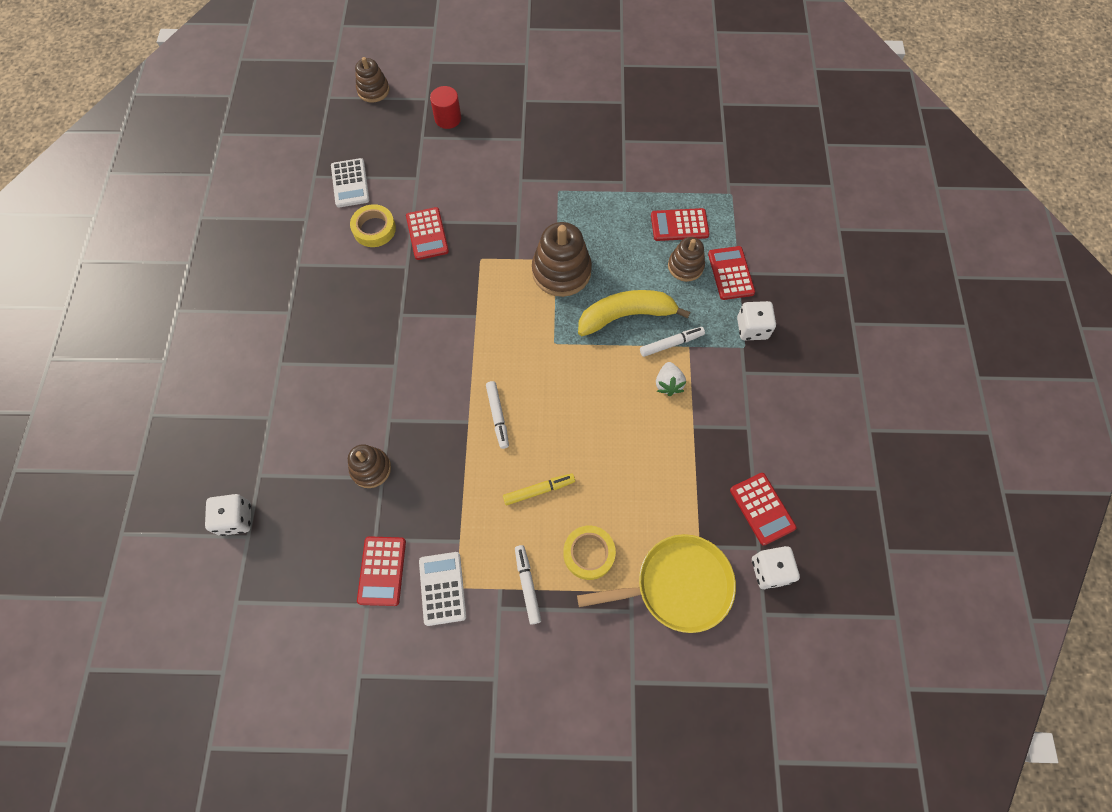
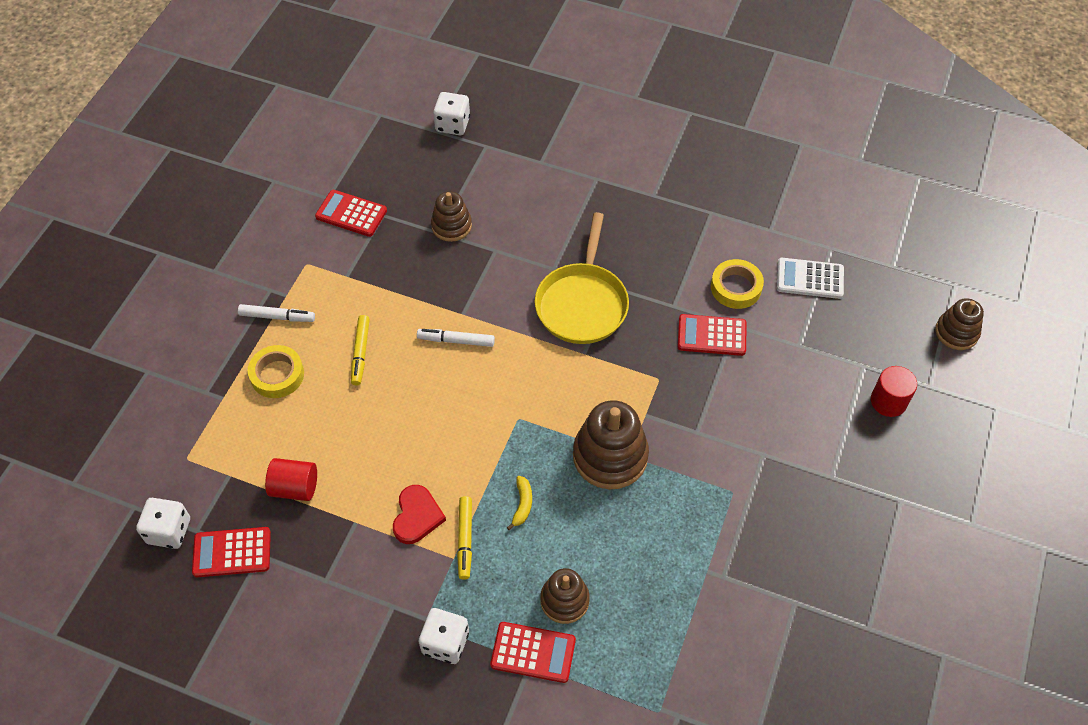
camera: 110 degrees right, 10 degrees down
white calculator [419,552,466,626] -> none
yellow pan [577,534,736,633] -> yellow pan moved to [535,212,629,344]
yellow banana [578,290,690,336] -> yellow banana [507,476,532,530], size x0.42
white marker [640,327,705,357] -> yellow marker [457,496,472,580]
red calculator [651,208,710,241] -> none
white strawberry [656,362,687,396] -> red heart [393,485,446,544]
none -> red cylinder [265,458,317,501]

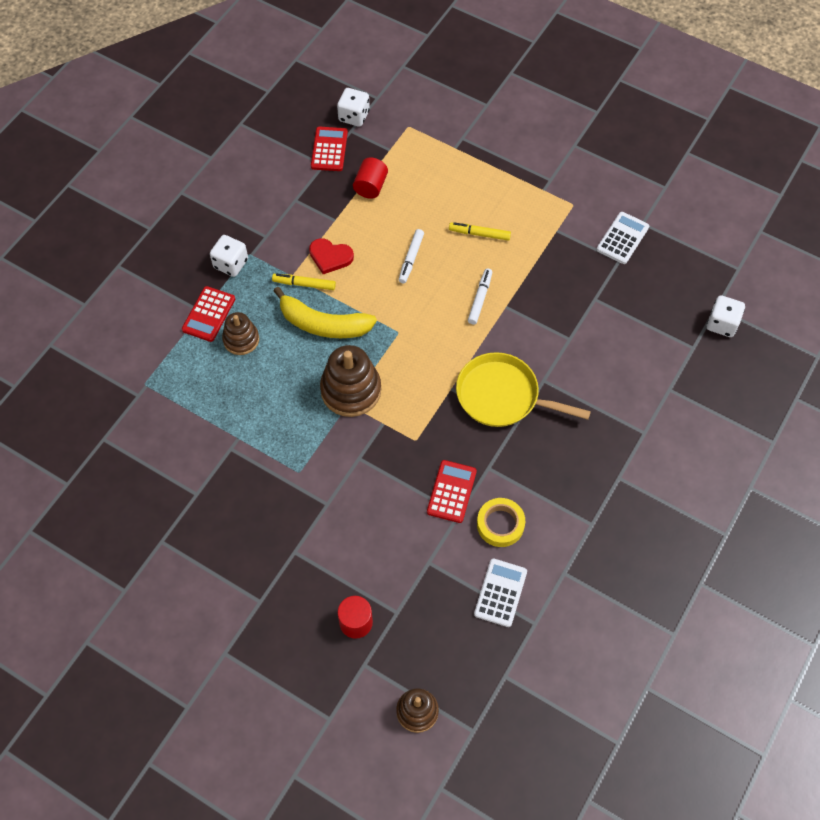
camera: 100 degrees right, 5 degrees up
white marker [238,304,315,322] -> white marker moved to [398,229,424,284]
yellow tape [248,345,304,398] -> none
red calculator [315,190,387,237] -> white calculator [597,212,649,264]
brown stacking toy [431,191,472,242] -> none
yellow banana [507,476,532,530] -> yellow banana [274,287,377,338], size x2.39

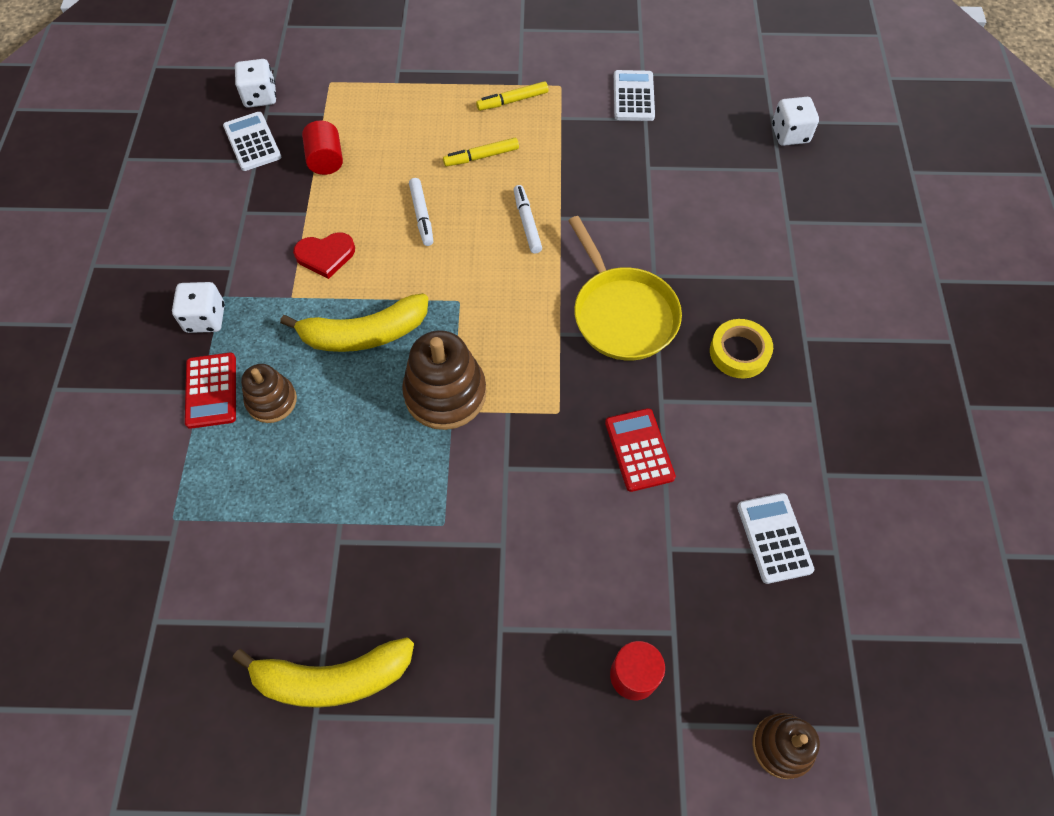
camera: 30 degrees left, 0 degrees up
yellow marker [272,274,336,290] -> yellow marker moved to [476,81,548,111]
red calculator [311,127,348,171] -> white calculator [223,112,281,171]
yellow pan [456,352,591,427] -> yellow pan turned 105 degrees counterclockwise [568,216,682,361]
yellow tape [477,498,525,547] -> yellow tape moved to [710,319,773,379]
none -> yellow banana [233,637,414,708]

